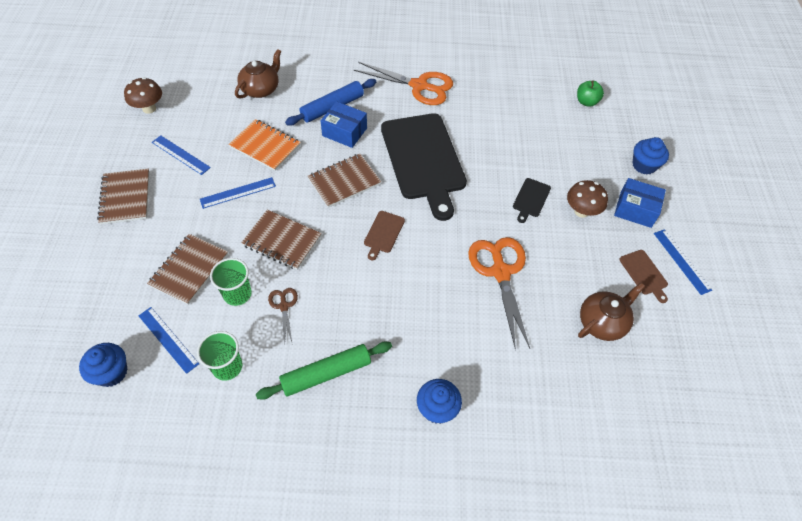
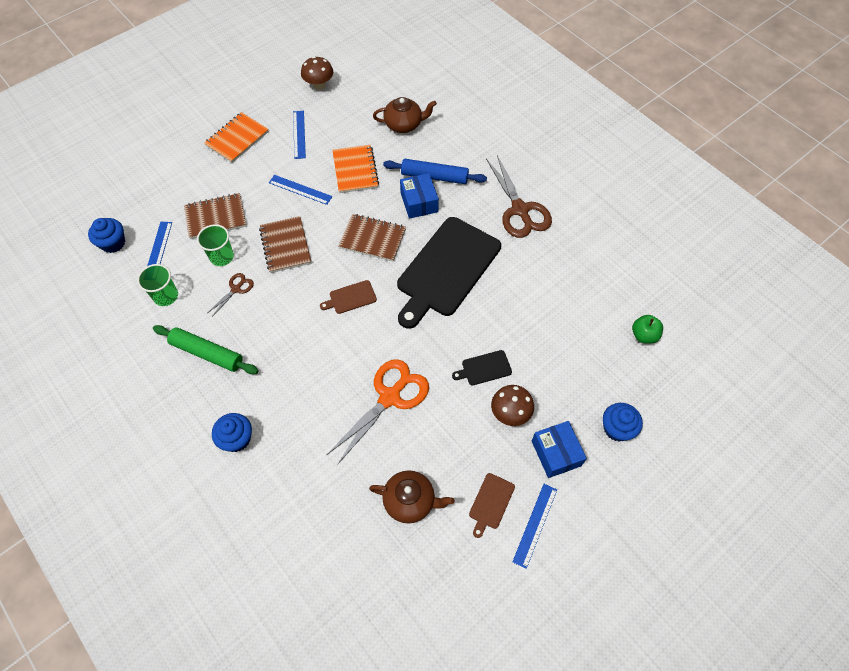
camera: 50 degrees right, 5 degrees up
brown notebook [97,169,150,224] -> orange notebook [204,112,269,163]
orange scissors [354,62,453,105] -> brown scissors [486,155,552,238]

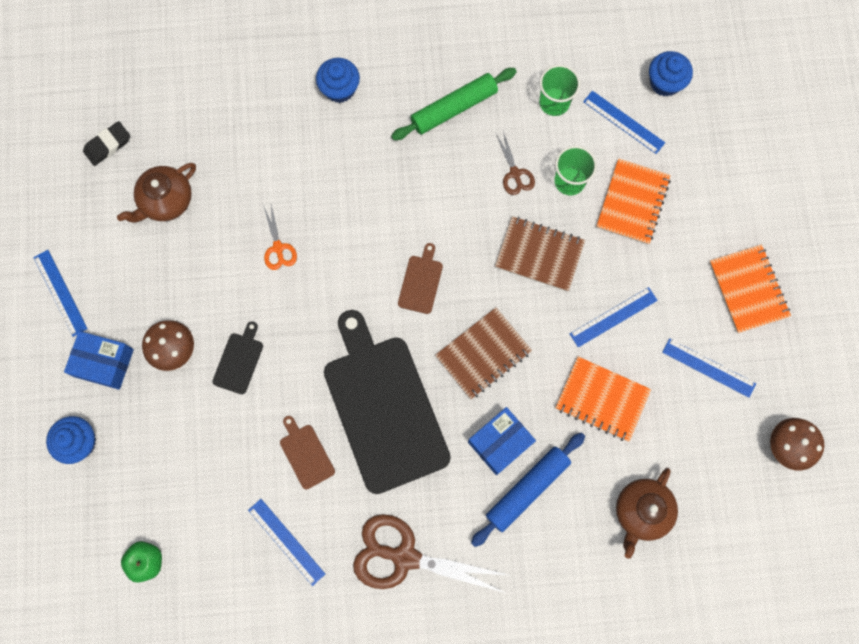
camera: 125 degrees right, 15 degrees up
brown notebook [184,193,247,239] -> orange notebook [596,158,671,245]
orange scissors [327,359,429,465] -> orange scissors [263,205,297,270], size x0.48
blue box [400,173,439,219] -> blue box turned 60 degrees counterclockwise [468,407,536,475]
brown cutting board [469,473,515,538] -> brown cutting board moved to [280,416,335,489]
none -> black eraser [83,121,130,166]
none -> blue ruler [248,499,325,586]

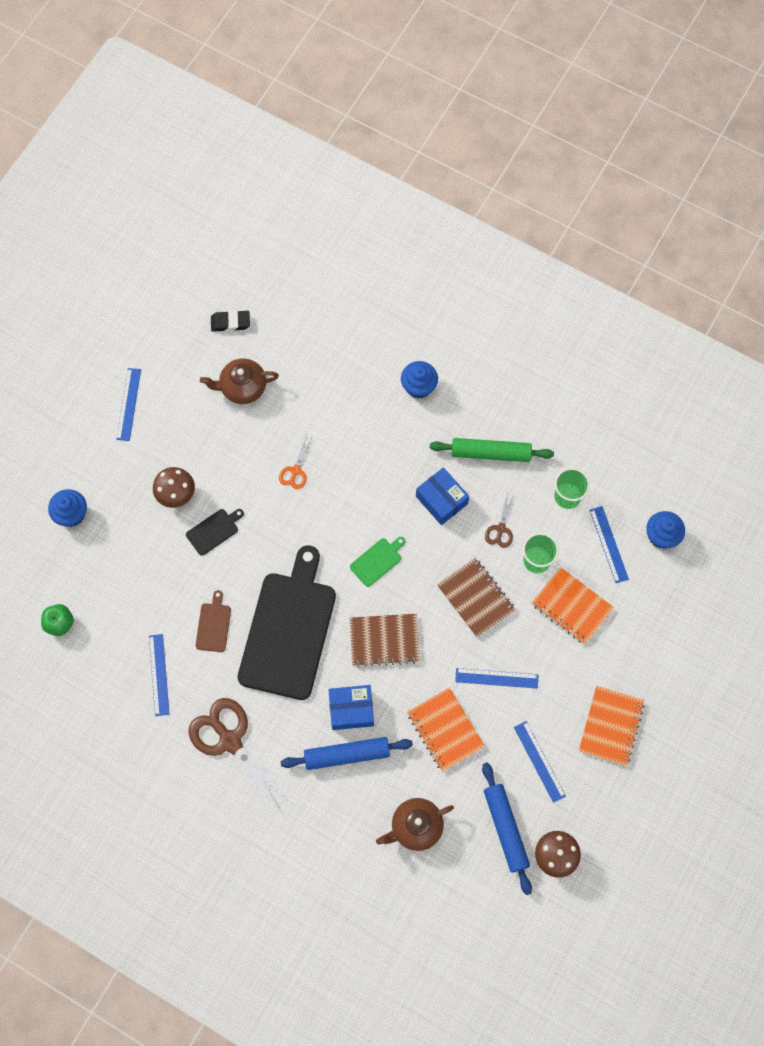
camera: 35 degrees right, 5 degrees down
blue box [64,331,134,390] -> blue box moved to [416,467,469,525]
brown cutting board [398,243,443,314] -> green cutting board [350,537,405,587]
orange notebook [596,158,671,245] -> orange notebook turned 75 degrees clockwise [532,567,614,645]
none -> blue rolling pin [482,763,532,895]

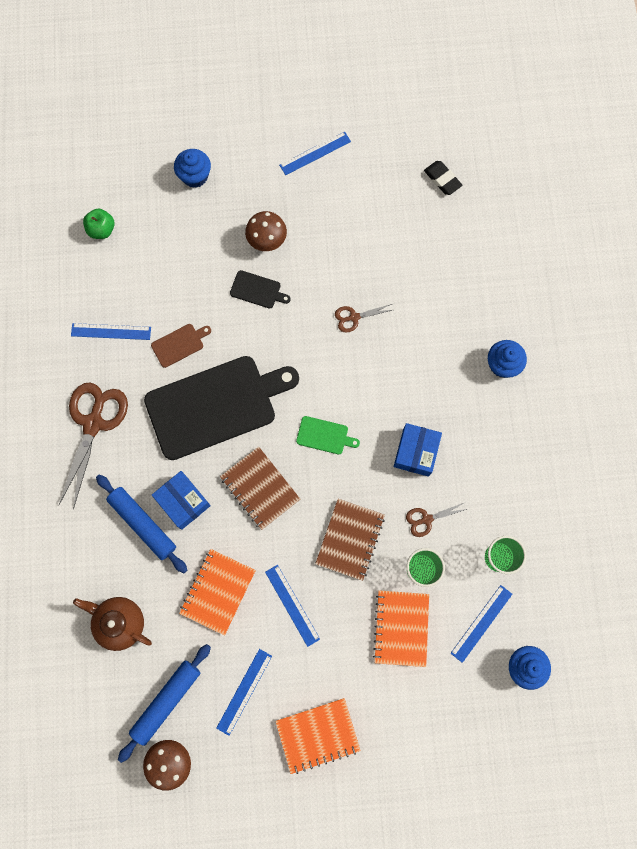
camera: 55 degrees right, 5 degrees up
blue ruler [149,634,169,716] -> blue ruler turned 45 degrees clockwise [71,323,151,340]
brown teapot [200,358,279,404] -> none
orange scissors [279,434,313,489] -> brown scissors [335,304,392,333]
green rolling pin [429,438,554,462] -> none

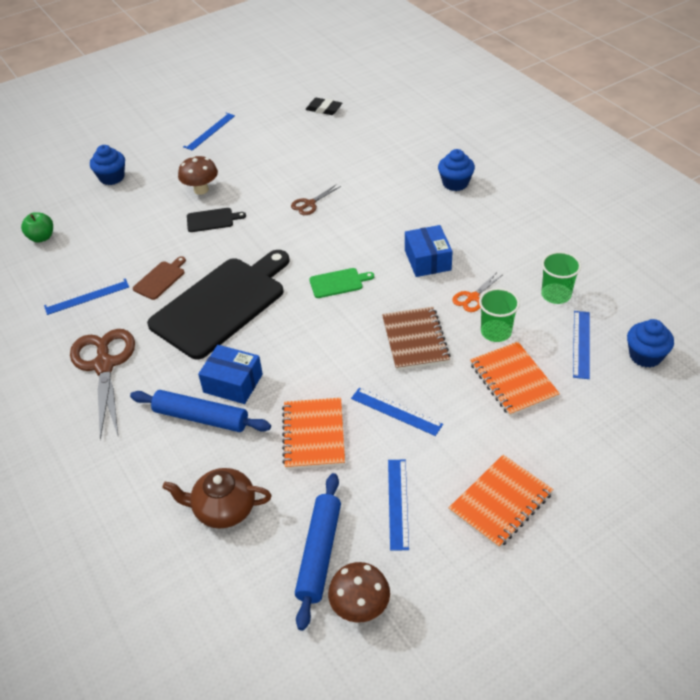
camera: 25 degrees left, 30 degrees down
brown notebook [220,447,300,530] -> none
brown scissors [406,503,467,537] -> orange scissors [452,272,502,312]

